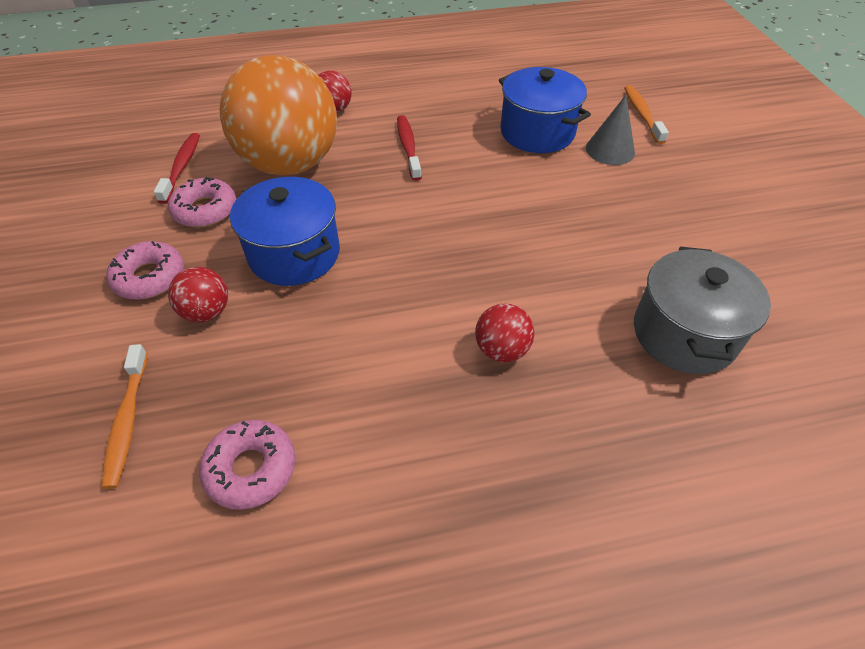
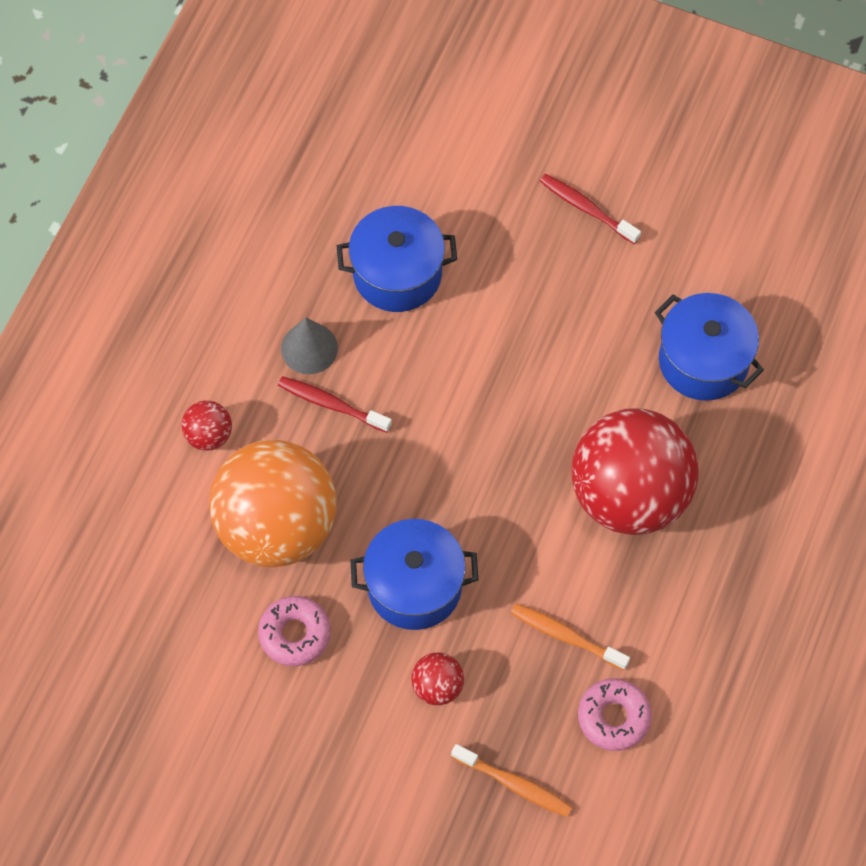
camera: 55 degrees left, 15 degrees up
pink donut [107,241,184,300] -> none
red toothbrush [154,133,200,204] -> red toothbrush moved to [540,174,641,244]
red ball [475,303,534,362] -> red ball [571,408,699,535], size x2.45
grey cone [586,95,635,165] -> grey cone moved to [281,317,338,374]
orange toothbrush [624,85,669,144] -> orange toothbrush moved to [511,604,630,670]
grey pot [634,247,771,374] -> blue pot [655,293,764,401]

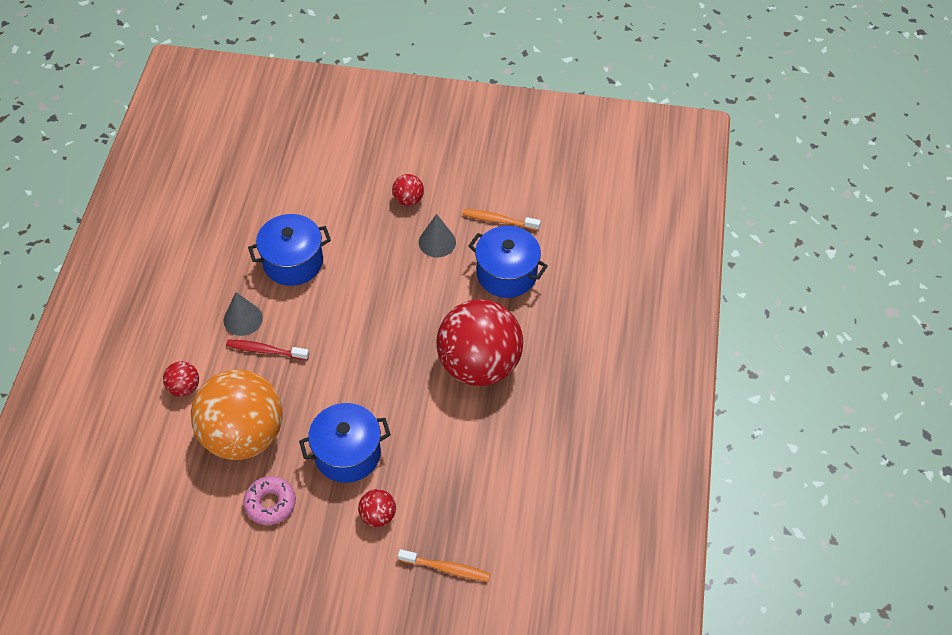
camera: 15 degrees left, 10 degrees down
orange toothbrush [511,604,630,670] -> orange toothbrush moved to [463,209,541,231]
red toothbrush [540,174,641,244] -> red ball [392,174,424,206]
pink donut [578,679,652,751] -> none
none -> grey cone [419,214,456,257]

